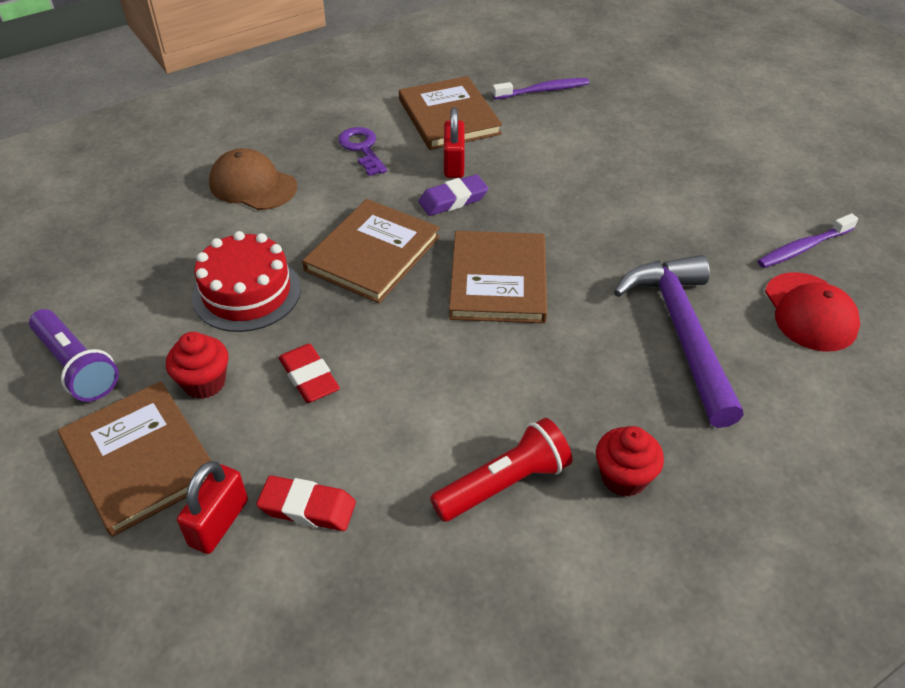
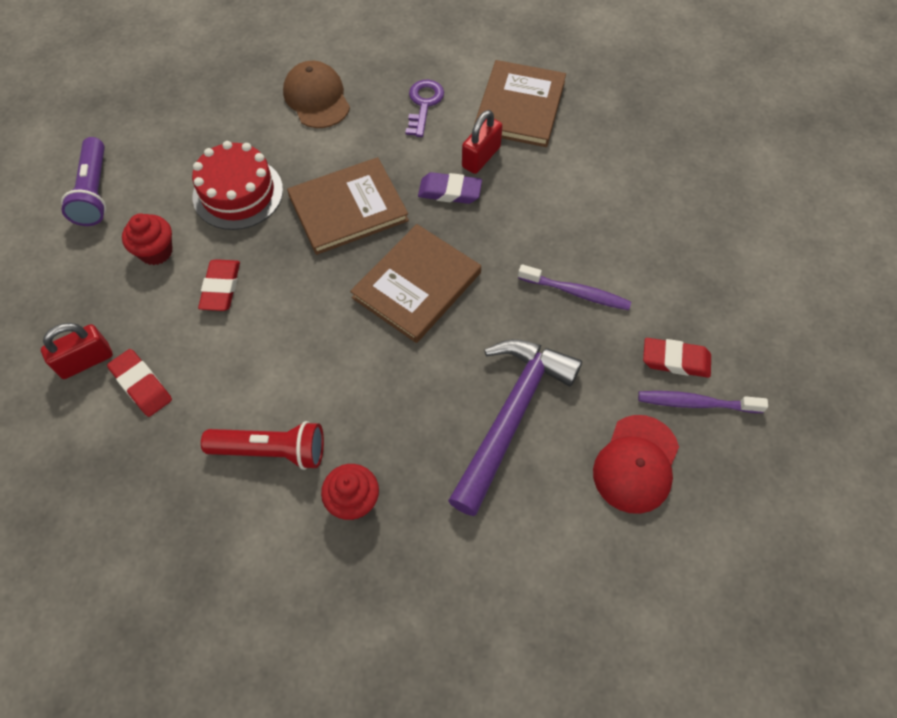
camera: 35 degrees right, 15 degrees up
brown book [58,381,211,537] -> none
purple toothbrush [492,78,589,99] -> purple toothbrush moved to [518,264,631,310]
none -> red eraser [643,338,711,378]

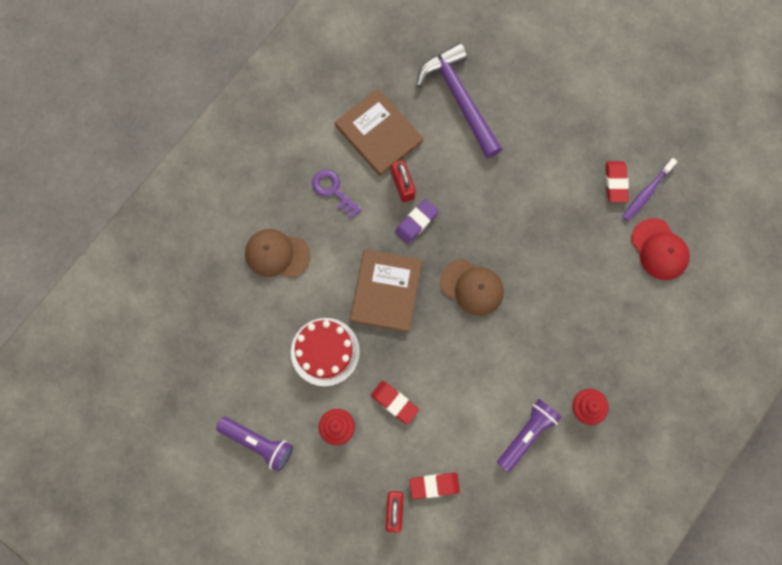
camera: 55 degrees left, 15 degrees up
red flashlight [201,421,324,470] -> purple flashlight [497,399,561,472]
brown book [350,224,481,343] -> brown cap [440,259,504,316]
purple hammer [448,339,582,516] -> purple hammer moved to [416,43,502,158]
purple toothbrush [518,264,631,310] -> none
red eraser [643,338,711,378] -> red eraser turned 45 degrees counterclockwise [606,161,629,202]

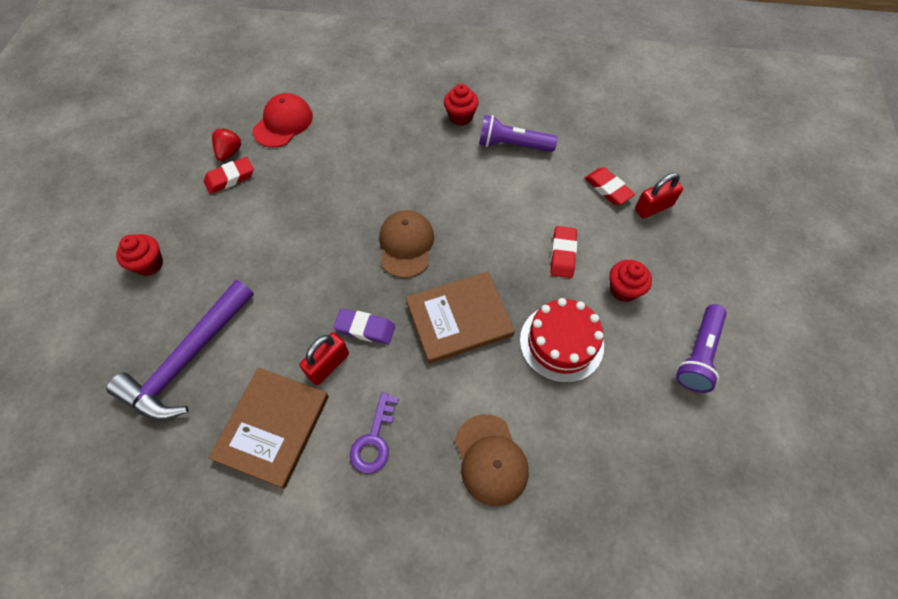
camera: 120 degrees left, 15 degrees down
purple flashlight [216,417,293,472] -> purple flashlight turned 150 degrees counterclockwise [676,304,727,393]
purple toothbrush [622,158,678,221] -> red strawberry [212,128,241,161]
none -> red cupcake [116,234,163,276]

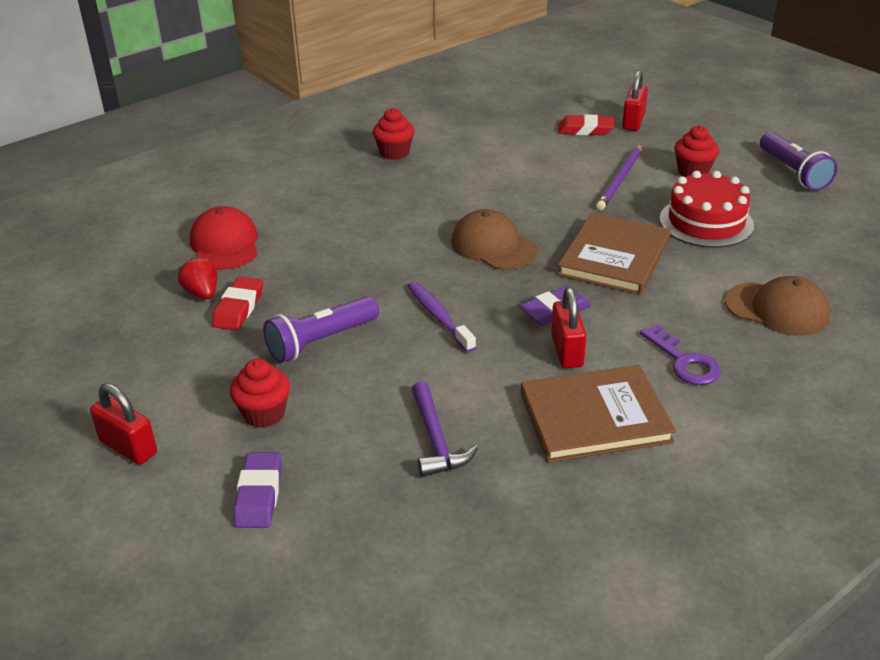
camera: 45 degrees left, 25 degrees down
purple hammer [106,280,254,421] -> purple hammer [411,381,478,477], size x0.56
brown book [209,368,329,489] -> brown book turned 75 degrees counterclockwise [521,365,676,463]
purple flashlight [479,115,557,152] -> purple flashlight moved to [263,296,379,363]
red eraser [551,226,577,278] -> purple pencil [596,144,642,210]
none -> red padlock [90,383,157,465]
none -> purple eraser [233,453,281,528]
none -> purple toothbrush [408,281,476,353]

